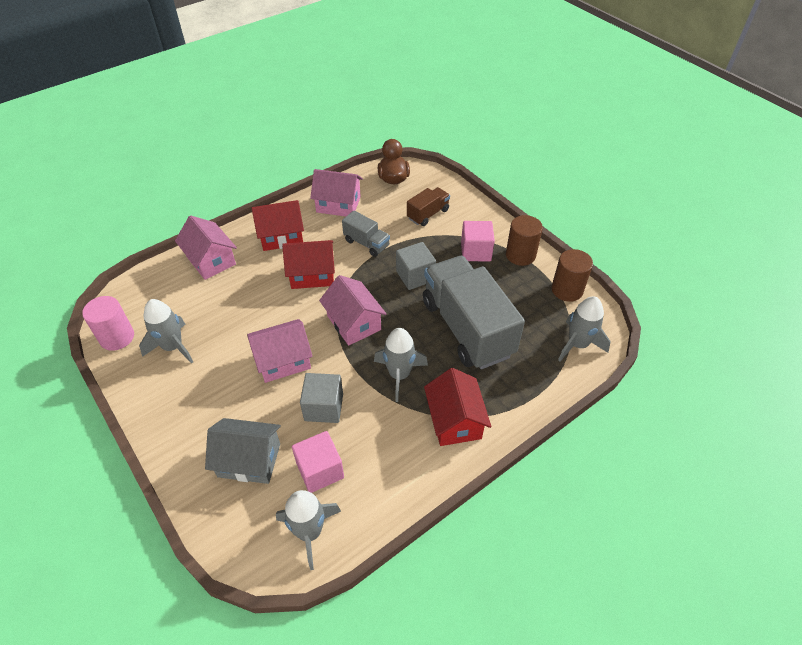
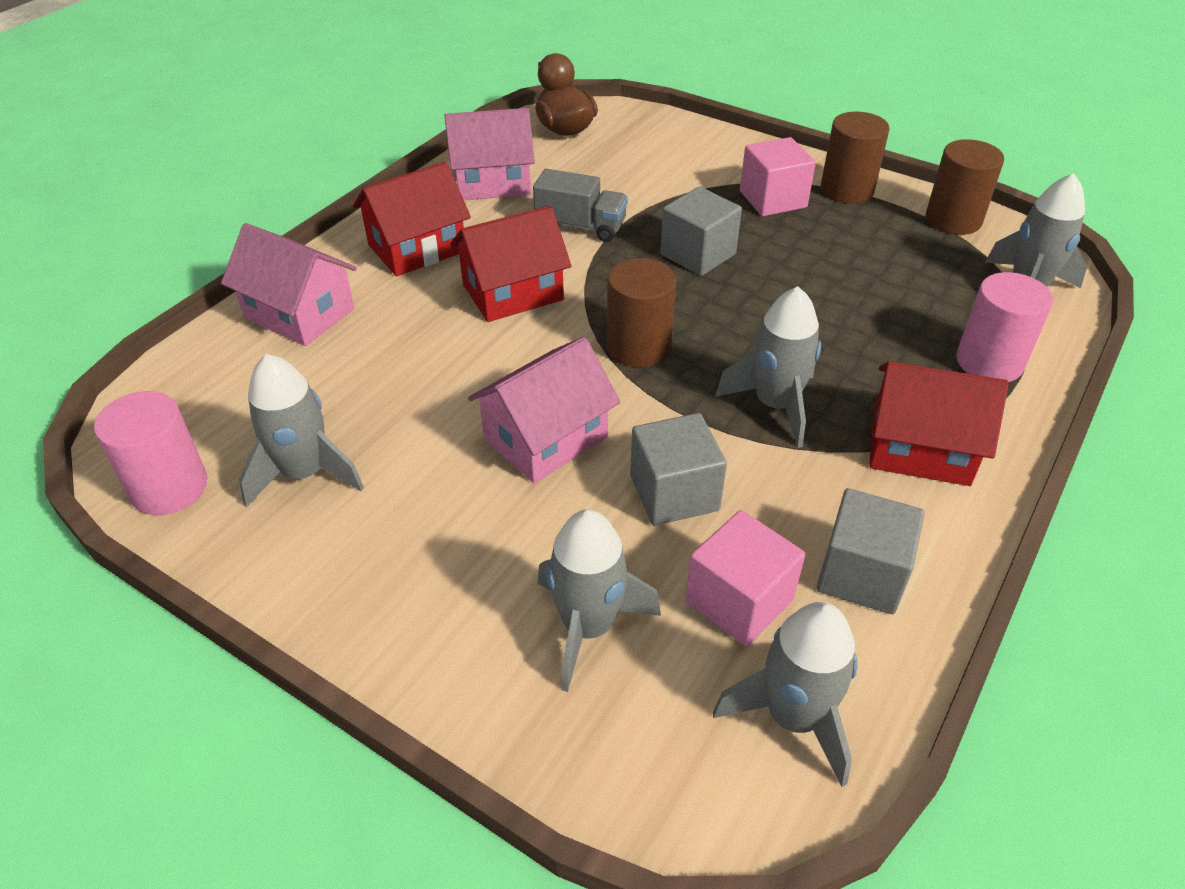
camera: 20 degrees left, 5 degrees down
grey house [205,418,281,484] -> grey rocket [537,509,661,692]
pink house [319,275,386,346] -> brown cylinder [607,258,676,367]
brown truck [407,187,450,226] -> none
grey truck [423,256,525,369] -> none
red house [424,368,491,446] -> red house turned 45 degrees counterclockwise [869,361,1009,486]
none -> grey cube [817,488,925,614]
none -> pink cylinder [956,272,1053,382]

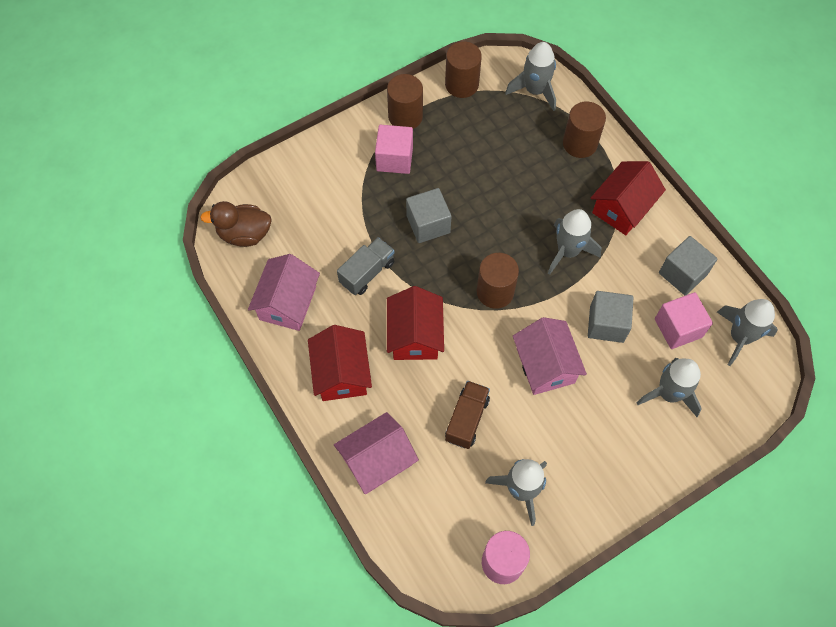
camera: 65 degrees left, 20 degrees up
pink cylinder [956,272,1053,382] -> brown cylinder [563,101,606,158]
none -> brown truck [445,381,490,449]

